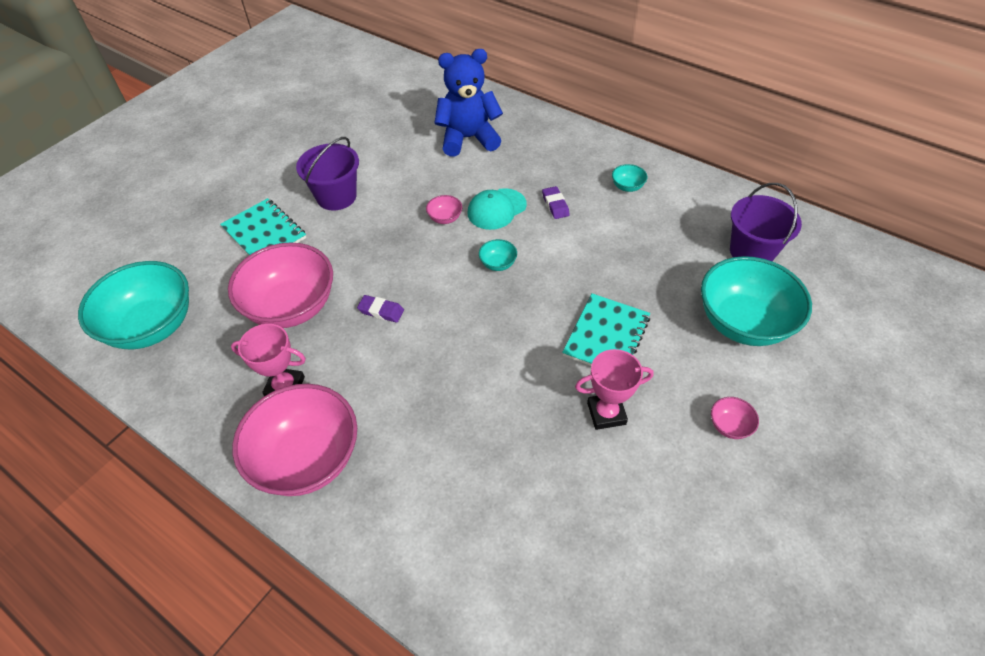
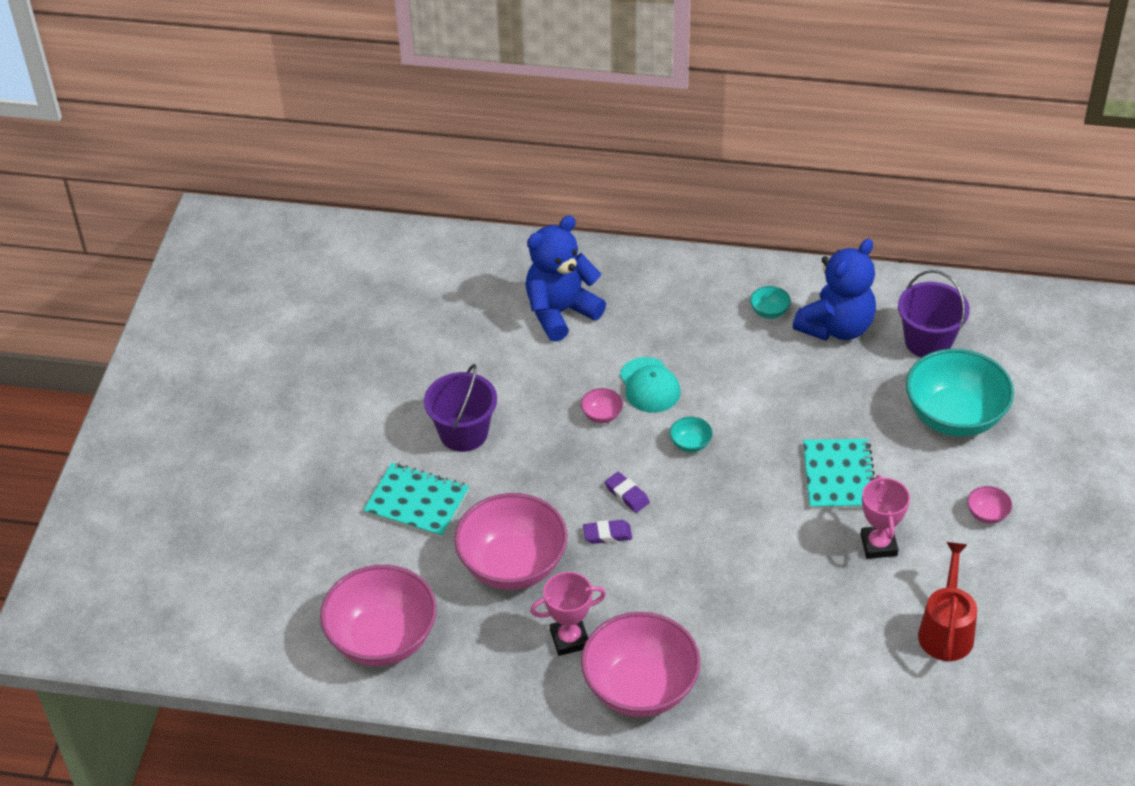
camera: 25 degrees left, 5 degrees down
turquoise bowl [78,261,189,349] -> pink bowl [320,565,437,666]
turquoise cap [468,188,527,230] -> turquoise cap turned 45 degrees counterclockwise [620,357,680,413]
purple eraser [542,186,570,219] -> purple eraser moved to [605,472,650,513]
pink trophy [575,349,654,430] -> pink trophy turned 60 degrees counterclockwise [860,475,910,559]
none -> blue teddy bear [793,239,876,341]
none -> red watering can [918,542,977,662]

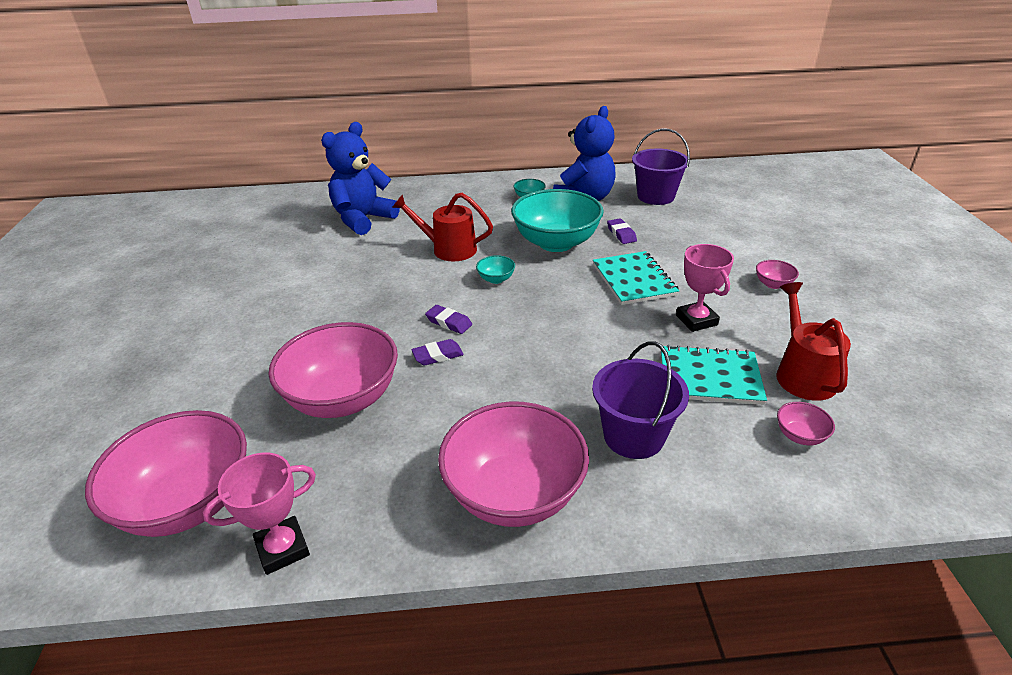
camera: 15 degrees left, 10 degrees down
turquoise notebook [363,463,469,538] -> turquoise notebook moved to [661,345,767,405]
purple bucket [424,364,497,452] -> purple bucket moved to [592,341,689,459]
pink trophy [530,572,606,656] -> pink trophy moved to [203,453,316,575]
pink bowl [581,388,623,423] -> pink bowl moved to [777,402,835,445]
turquoise cap [620,357,680,413] -> red watering can [392,193,493,261]
turquoise bowl [906,349,1014,437] -> turquoise bowl moved to [511,189,604,252]
none -> purple eraser [607,218,637,244]

